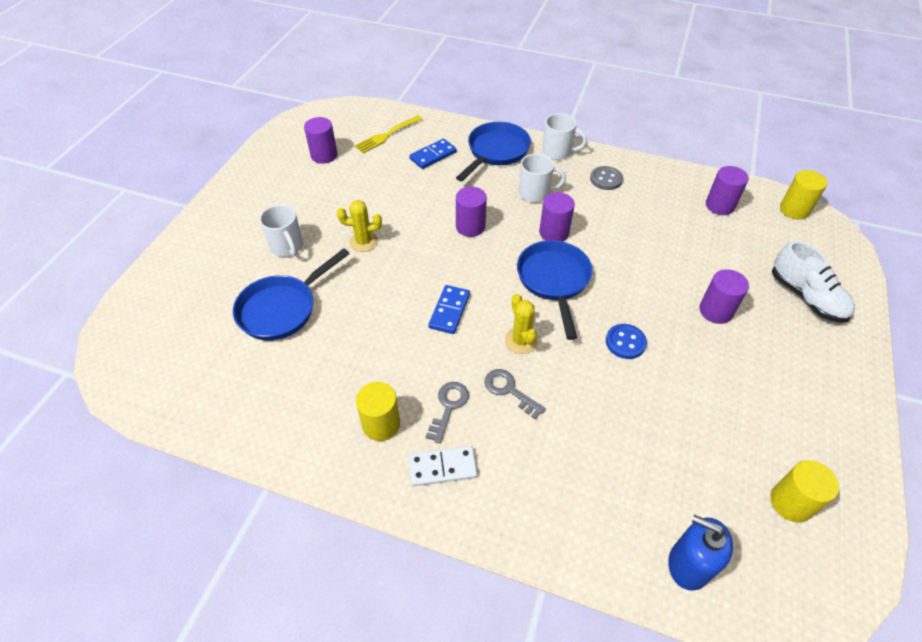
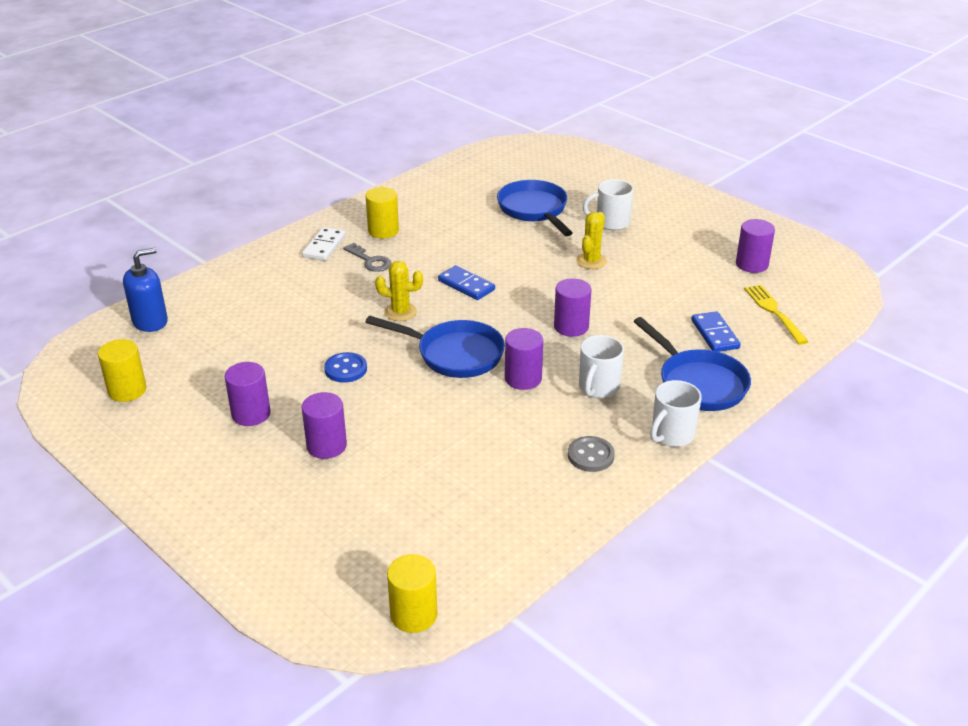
camera: 115 degrees right, 15 degrees down
grey key [484,369,546,419] -> none
purple cylinder [706,166,749,215] -> purple cylinder moved to [224,362,271,426]
white shoe [772,241,855,323] -> none

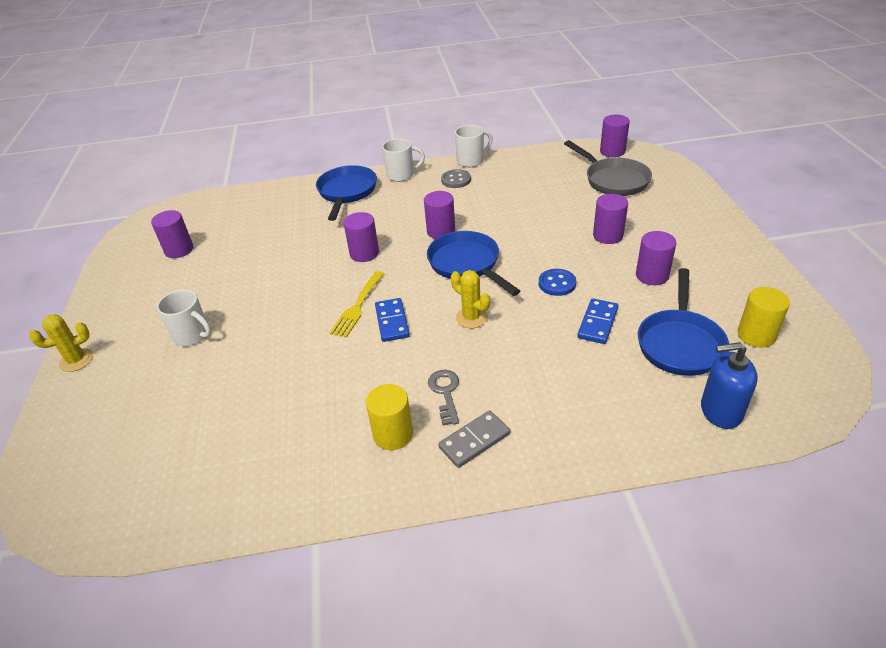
camera: 140 degrees left, 5 degrees up
white domino [302,227,346,261] -> grey domino [438,410,510,468]
yellow cylinder [387,554,437,633] -> purple cylinder [600,115,630,157]
blue pan [497,180,573,236] -> blue pan moved to [638,268,729,376]
yellow cactus [576,212,607,269] -> yellow cactus moved to [29,314,93,372]
white mug [579,335,624,398] -> white mug moved to [455,125,493,167]
blue domino [692,311,741,352] -> blue domino moved to [577,298,618,344]
yellow fork [744,285,809,345] -> yellow fork moved to [330,271,384,338]
none -> grey pan [564,140,652,196]

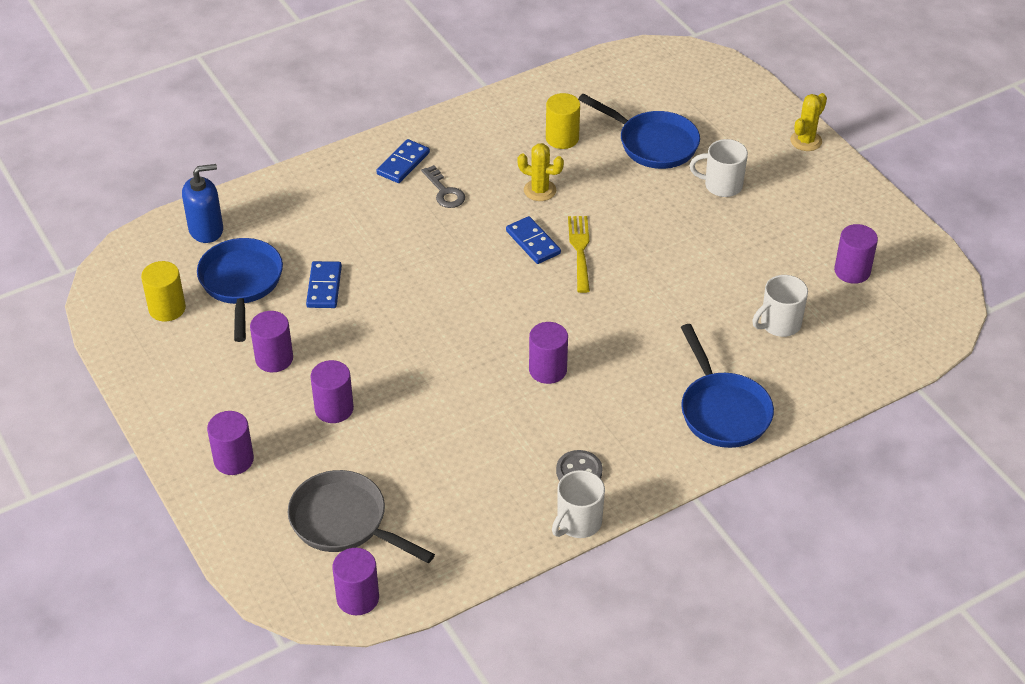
camera: 155 degrees right, 5 degrees up
purple cylinder [343,212,379,262] -> purple cylinder moved to [207,411,254,475]
yellow cylinder [366,384,413,450] -> yellow cylinder moved to [546,93,580,149]
white mug [382,138,425,182] -> white mug moved to [752,275,808,337]
blue pan [427,231,520,296] -> blue pan moved to [578,94,700,169]
grey domino [438,410,510,468] -> blue domino [377,139,430,183]
yellow cactus [451,270,490,328] -> yellow cactus moved to [517,143,564,201]
blue button [539,269,576,296] -> none

